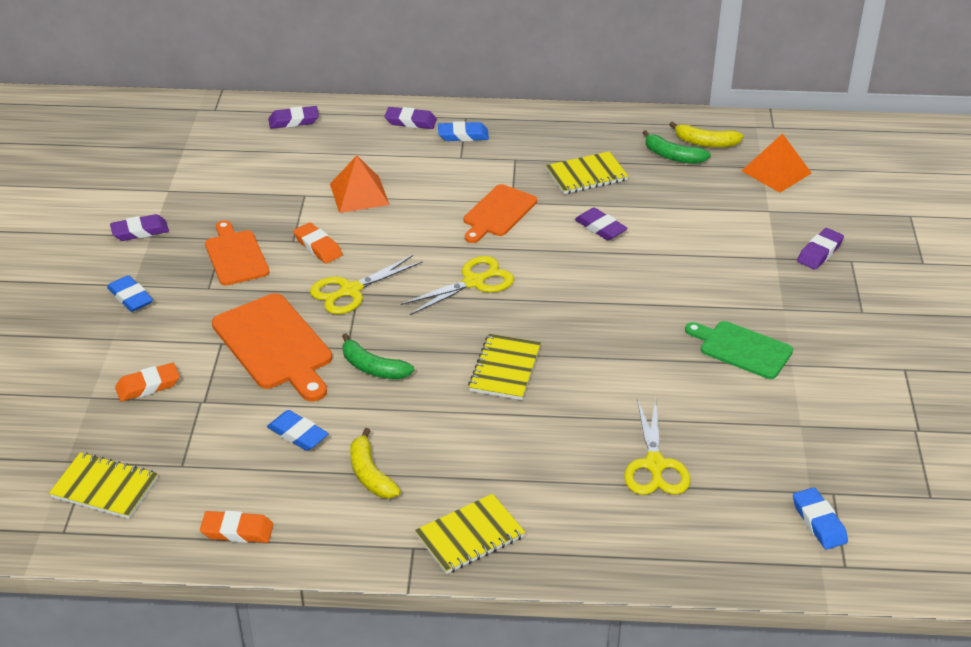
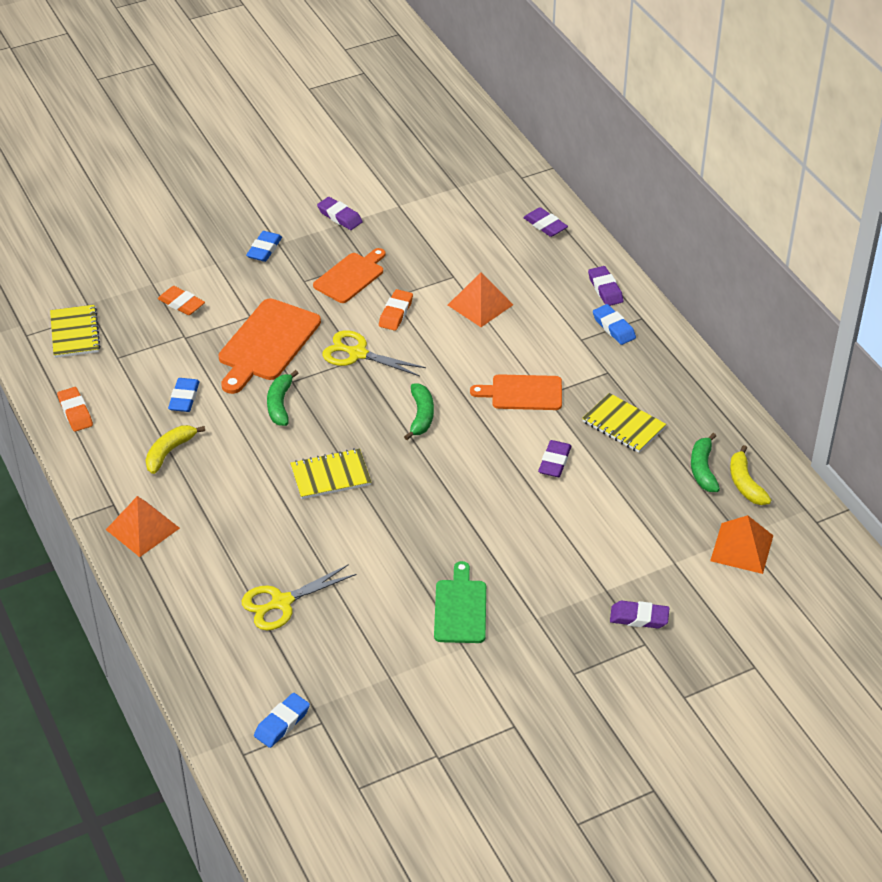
camera: 60 degrees right, 5 degrees up
yellow scissors [401,256,514,315] -> green banana [404,383,434,440]
yellow notebook [415,494,525,574] -> orange pyramid [106,496,180,557]

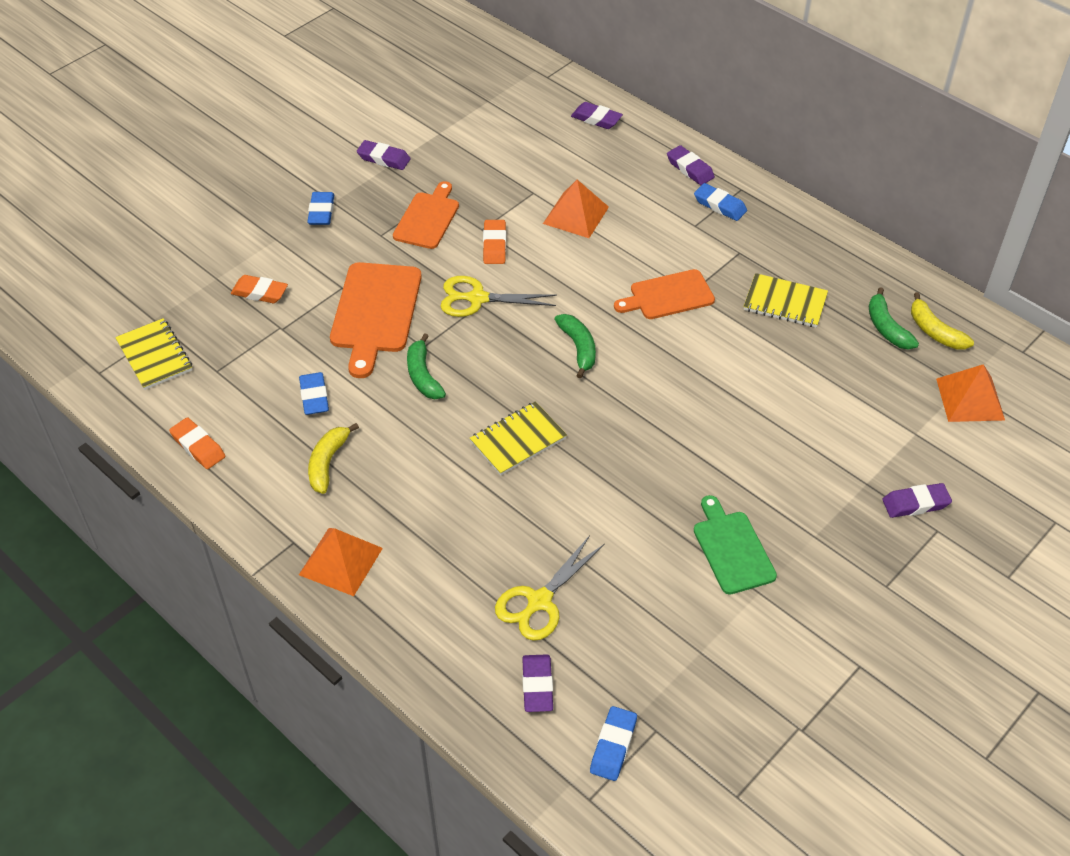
camera: 20 degrees left, 5 degrees up
purple eraser [538,440,571,477] -> purple eraser moved to [522,654,553,712]

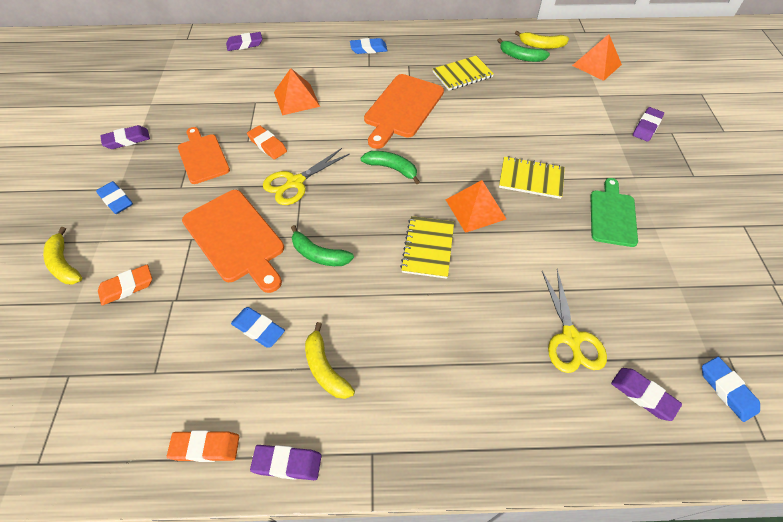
camera: 45 degrees left, 5 degrees up
yellow notebook [115,318,192,390] -> yellow notebook moved to [499,156,565,199]
orange pyramid [299,528,383,596] -> orange pyramid moved to [446,180,506,233]
orange cutting board [614,269,715,319] -> orange cutting board [364,74,444,149], size x1.51
purple eraser [667,145,715,185] -> purple eraser moved to [250,445,322,480]
green cutting board [694,495,777,595] -> green cutting board turned 75 degrees clockwise [590,178,638,247]
none -> yellow banana [43,227,82,284]

